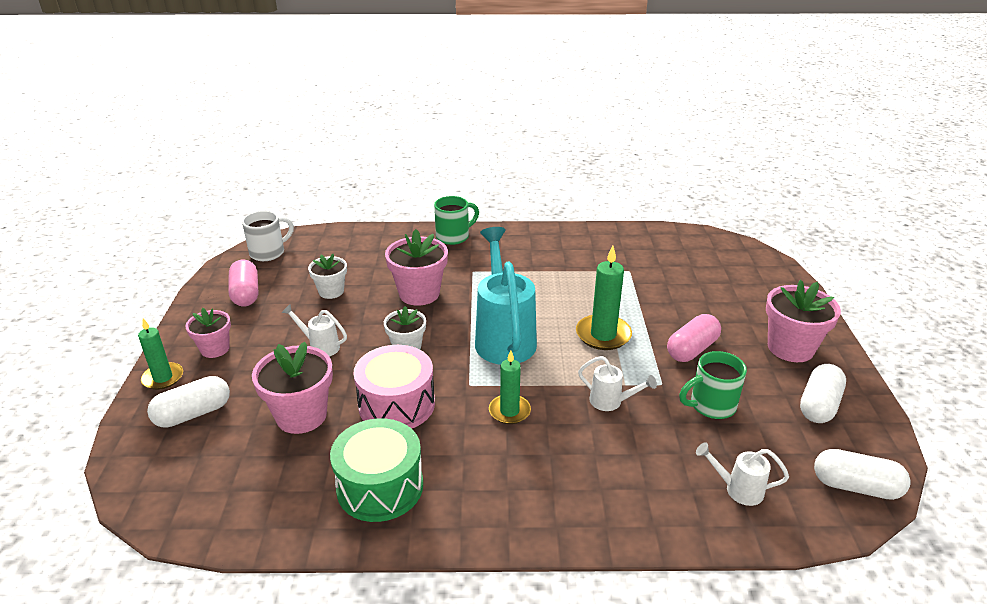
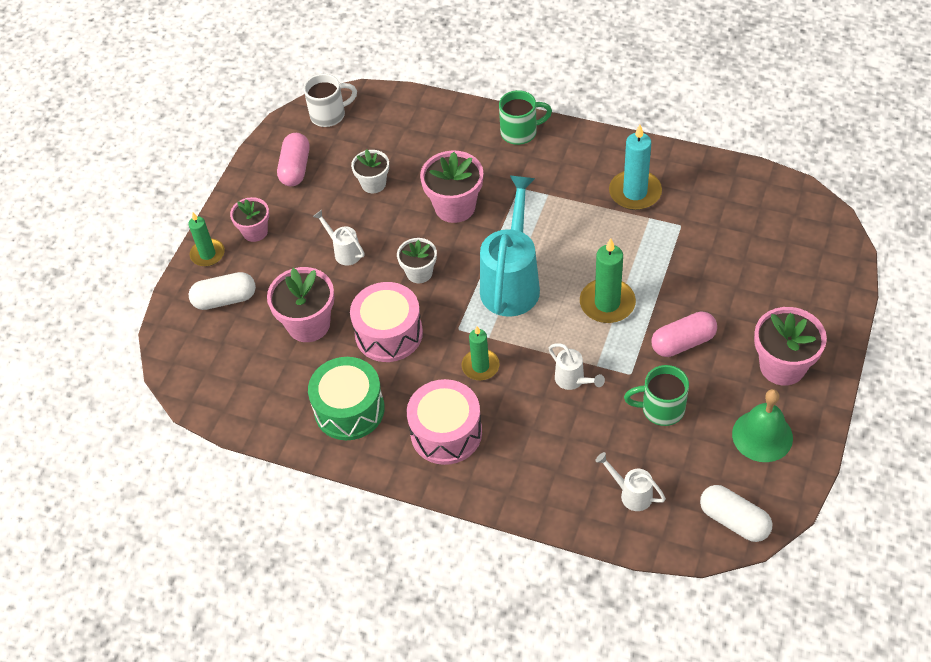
camera: 25 degrees right, 20 degrees up
white capsule [800,364,846,423] -> green bell [732,389,793,462]
none -> pink drum [407,379,482,465]
none -> turquoise candle [609,125,662,210]

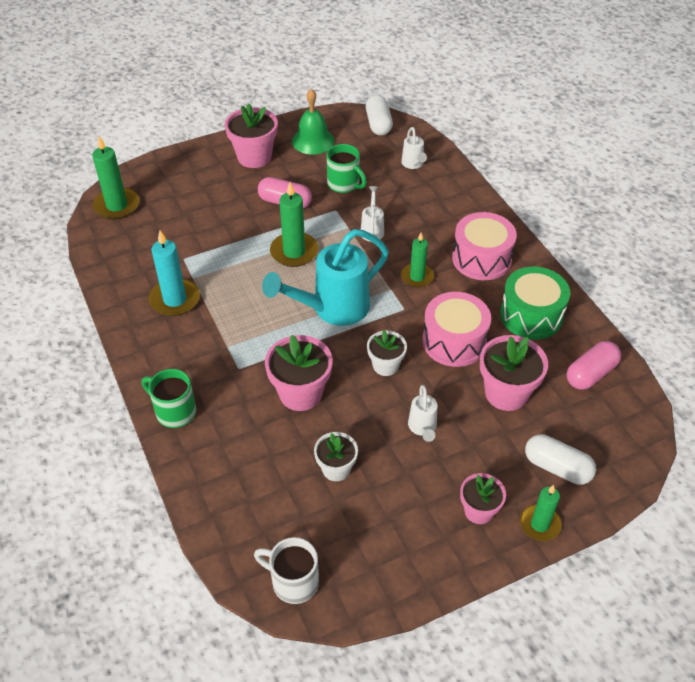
camera: 140 degrees left, 5 degrees down
pink capsule [277,133,309,186] -> pink capsule moved to [567,341,621,390]
none -> green candle [92,136,139,219]

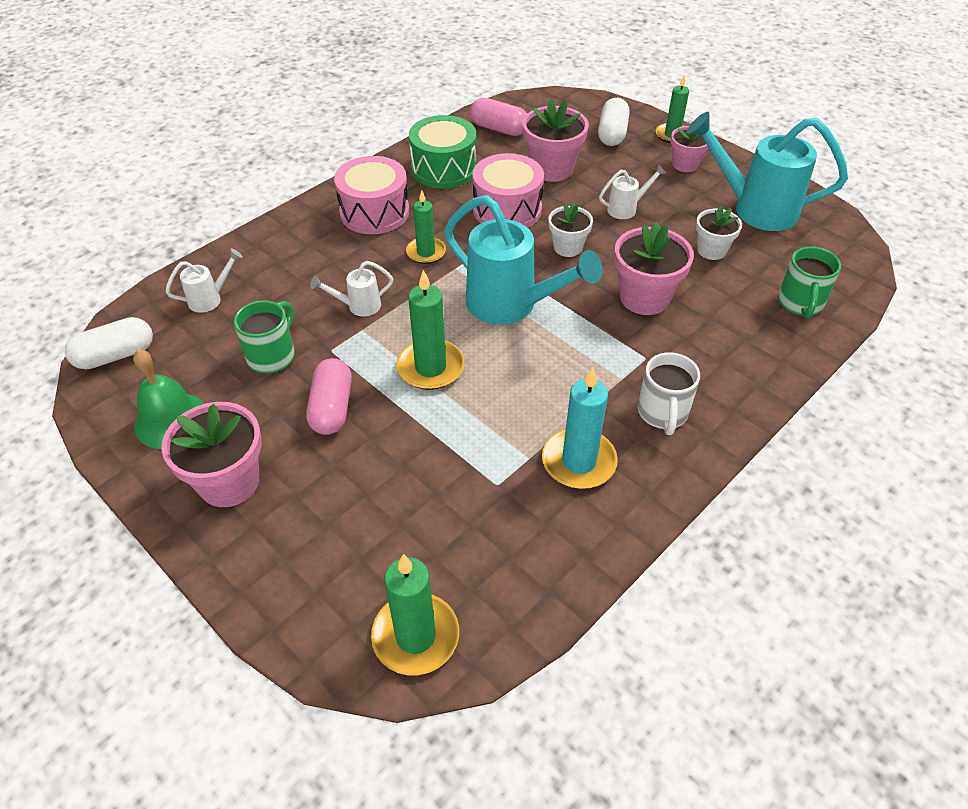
camera: 110 degrees left, 0 degrees up
green mug [142,369,196,428] -> green mug moved to [778,247,841,318]
white mug [254,537,319,604] -> white mug moved to [638,352,700,435]
none -> turquoise watering can [687,112,848,231]

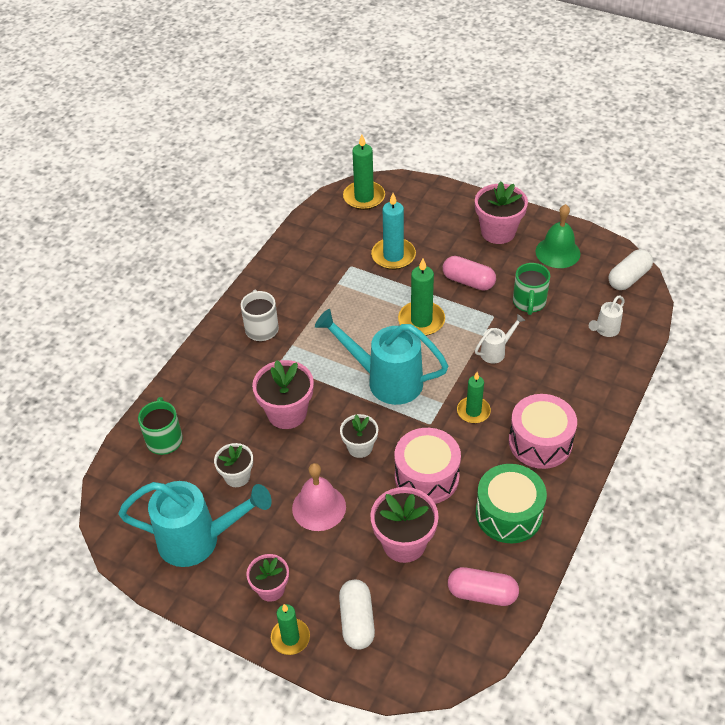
camera: 165 degrees right, 0 degrees up
pink capsule [306,358,352,435] -> pink capsule turned 45 degrees counterclockwise [443,256,496,291]
turquoise candle [542,367,618,489] -> turquoise candle moved to [371,193,416,270]
white watering can [599,164,666,219] -> pink bell [292,463,346,531]

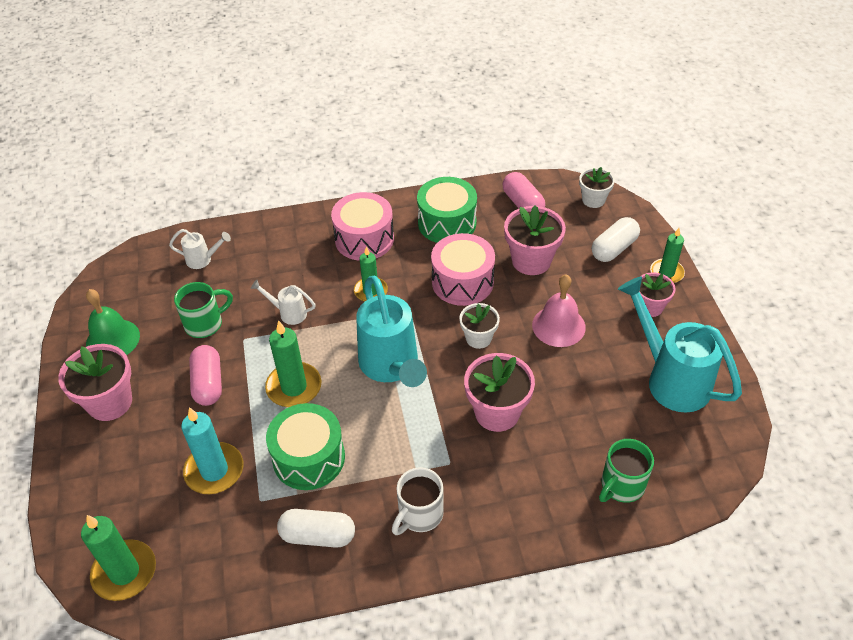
camera: 130 degrees left, 0 degrees up
white flower pot [214,443,253,487] -> white flower pot moved to [579,167,615,208]
white capsule [608,249,653,290] -> white capsule moved to [277,509,355,548]
none -> green drum [266,403,345,490]

